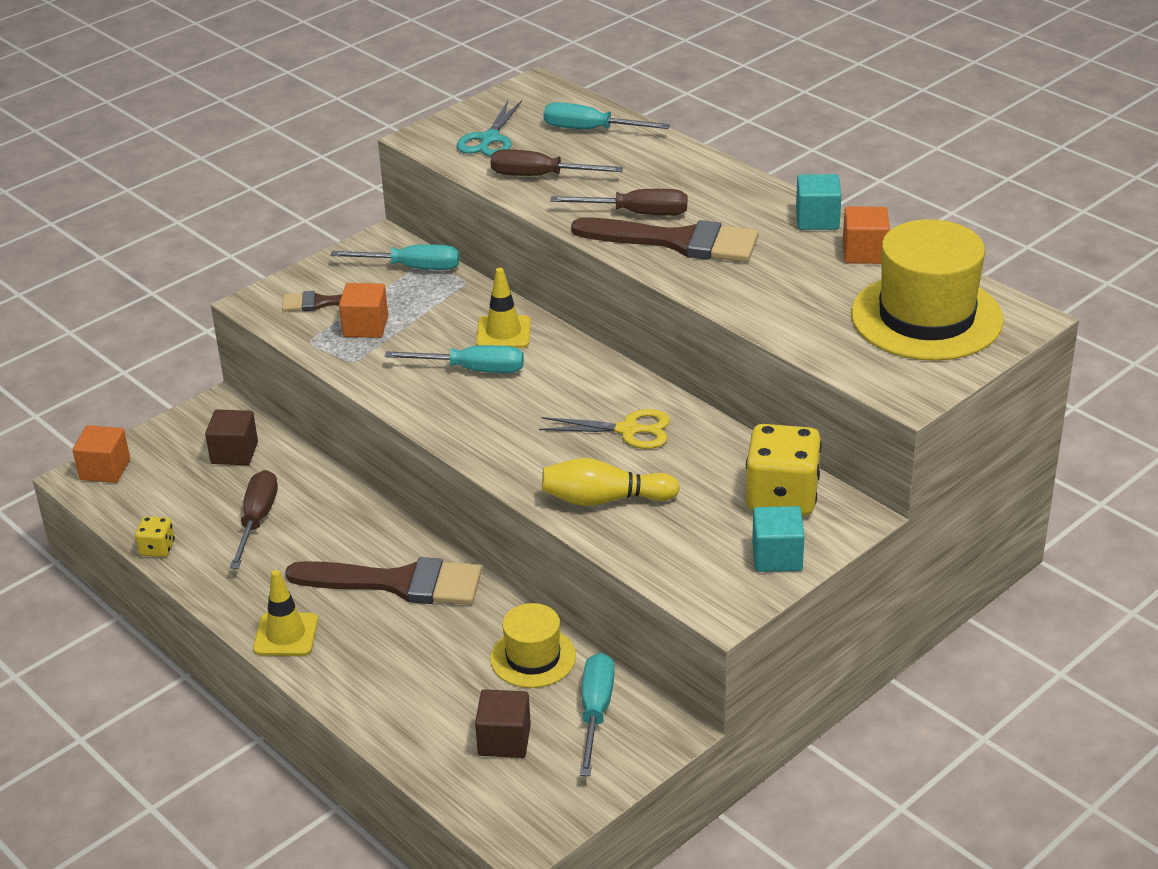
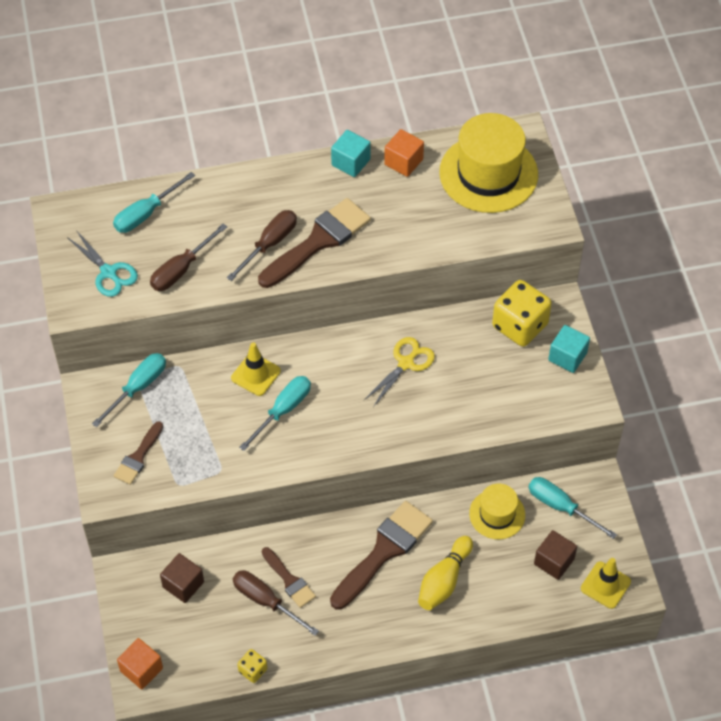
camera: 60 degrees left, 20 degrees up
yellow traffic cone [253,570,318,656] -> yellow traffic cone moved to [581,558,631,609]
orange cube [339,283,388,338] -> none
yellow bowling pin [542,458,680,506] -> yellow bowling pin moved to [418,536,473,610]
none -> brown brush [262,547,316,608]

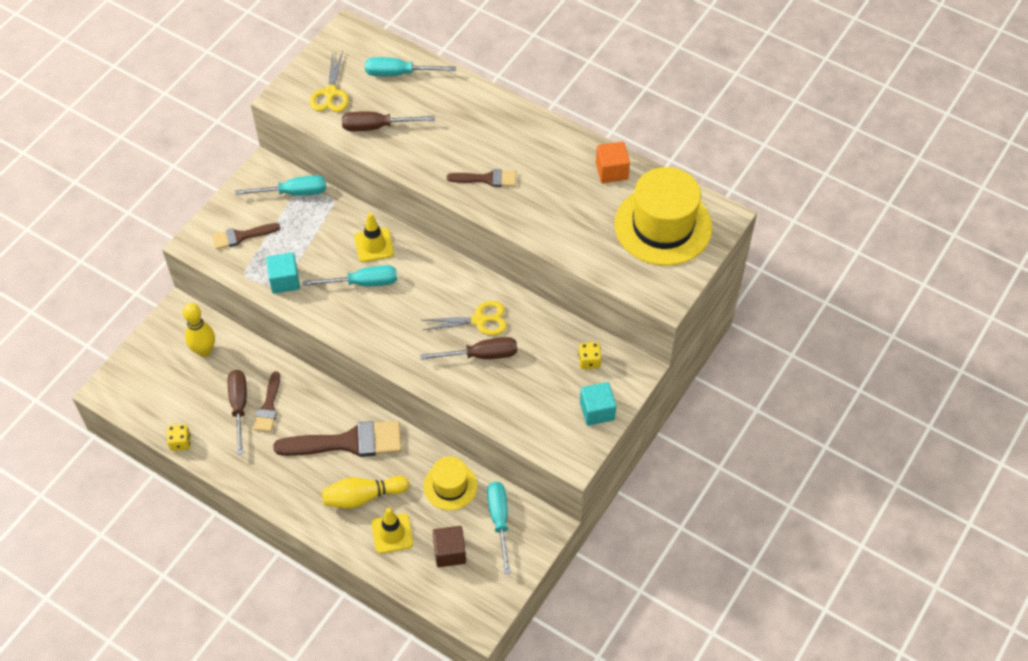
camera: 45 degrees right, 0 degrees up
turquoise scissors [67,230,138,297] -> yellow scissors [310,51,349,112]
orange cube [117,638,163,689] -> none
brown cube [160,553,204,603] -> yellow bowling pin [183,303,215,357]
brown screwdriver [227,210,297,281] -> brown screwdriver moved to [420,337,517,360]
brown brush [258,198,371,288] -> brown brush [447,169,516,187], size x0.55
turquoise cube [331,130,371,177] -> turquoise cube moved to [266,252,300,294]
yellow dice [492,280,552,347] -> yellow dice [578,342,602,369], size x0.48
yellow traffic cone [581,558,631,609] -> yellow traffic cone moved to [371,508,413,554]

